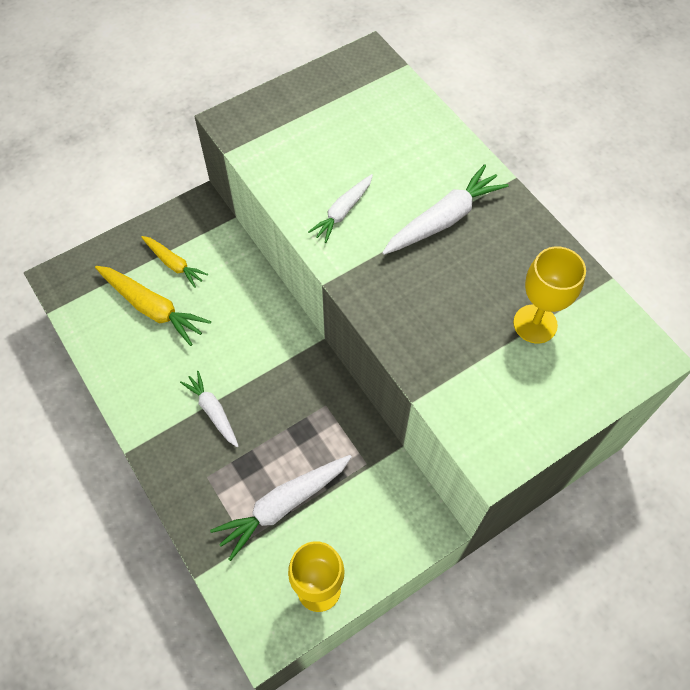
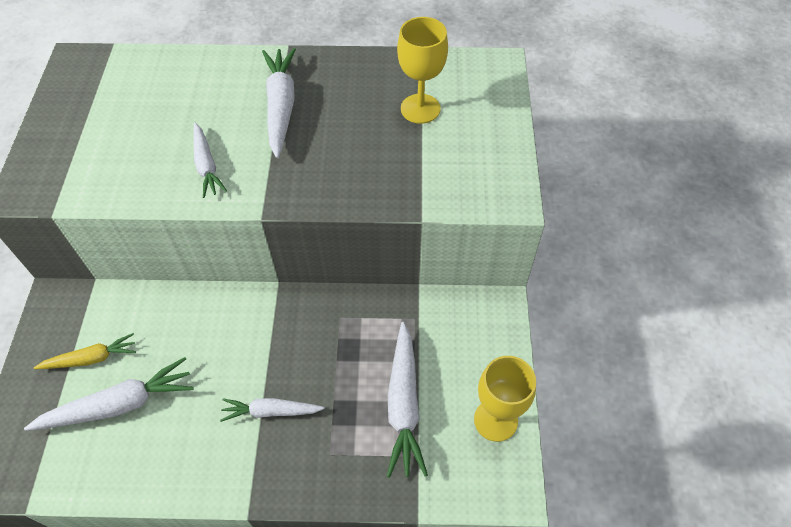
camera: 55 degrees left, 5 degrees down
yellow carrot [95,266,211,346] -> white carrot [24,357,194,431]

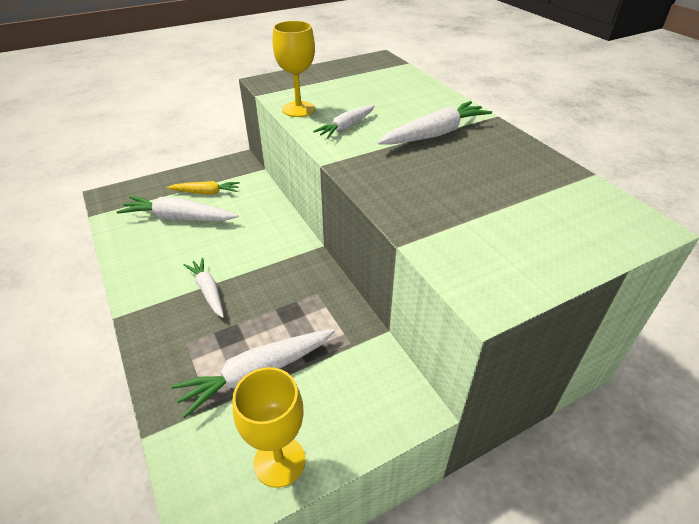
camera: 60 degrees right, 15 degrees down
white carrot [24,357,194,431] -> white carrot turned 150 degrees clockwise [117,196,238,221]
yellow carrot [34,333,136,369] -> yellow carrot turned 45 degrees counterclockwise [167,181,240,194]
yellow goblet [397,17,448,124] -> yellow goblet moved to [273,21,315,117]

